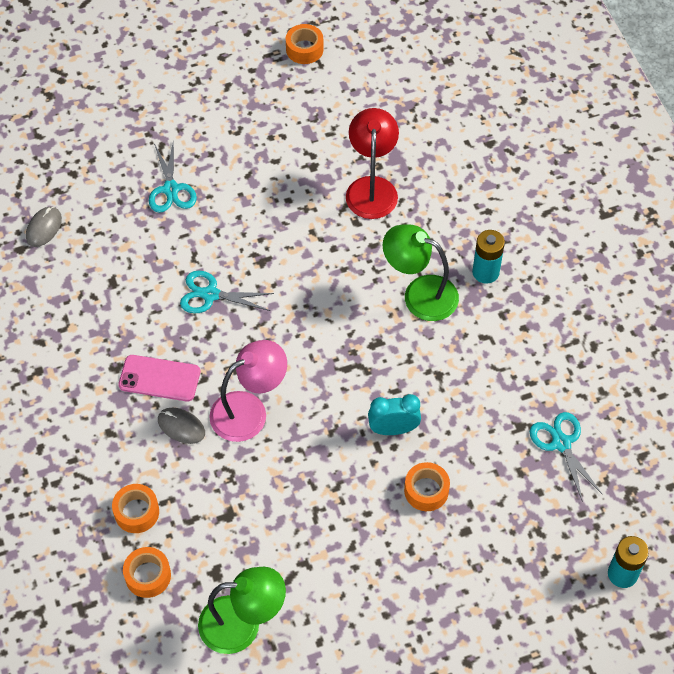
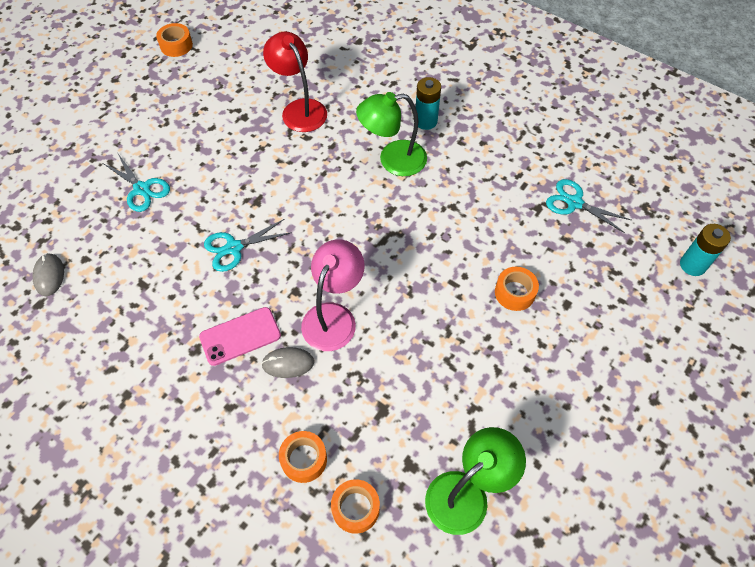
camera: 35 degrees left, 0 degrees up
turquoise clock [368,394,421,435] -> none

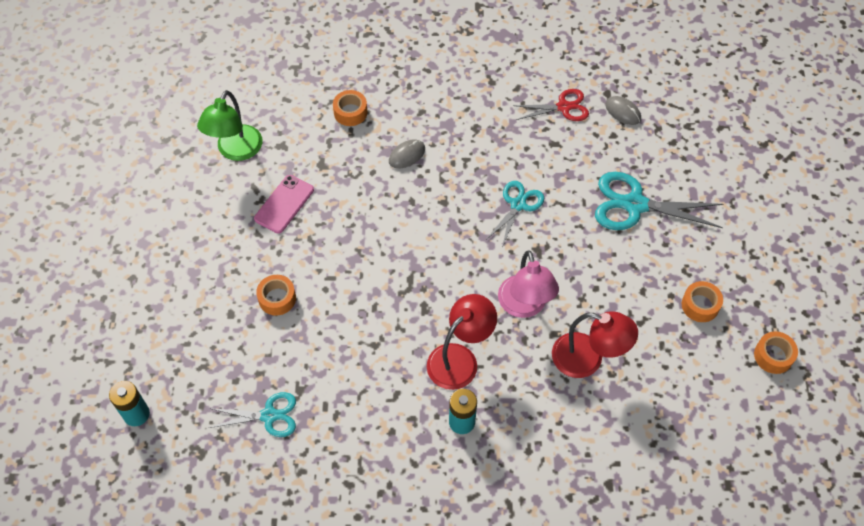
camera: 145 degrees right, 0 degrees up
turquoise scissors [103,154,170,212] -> turquoise scissors [595,172,723,230], size x1.62
pink phone [199,307,281,366] -> pink phone moved to [254,175,314,234]
pink lamp [301,240,365,351] -> pink lamp moved to [498,251,559,318]
orange tape [331,479,380,534] -> orange tape moved to [682,281,723,322]
green lamp [356,92,427,176] -> red lamp [427,294,497,390]
none -> red scissors [513,89,589,121]

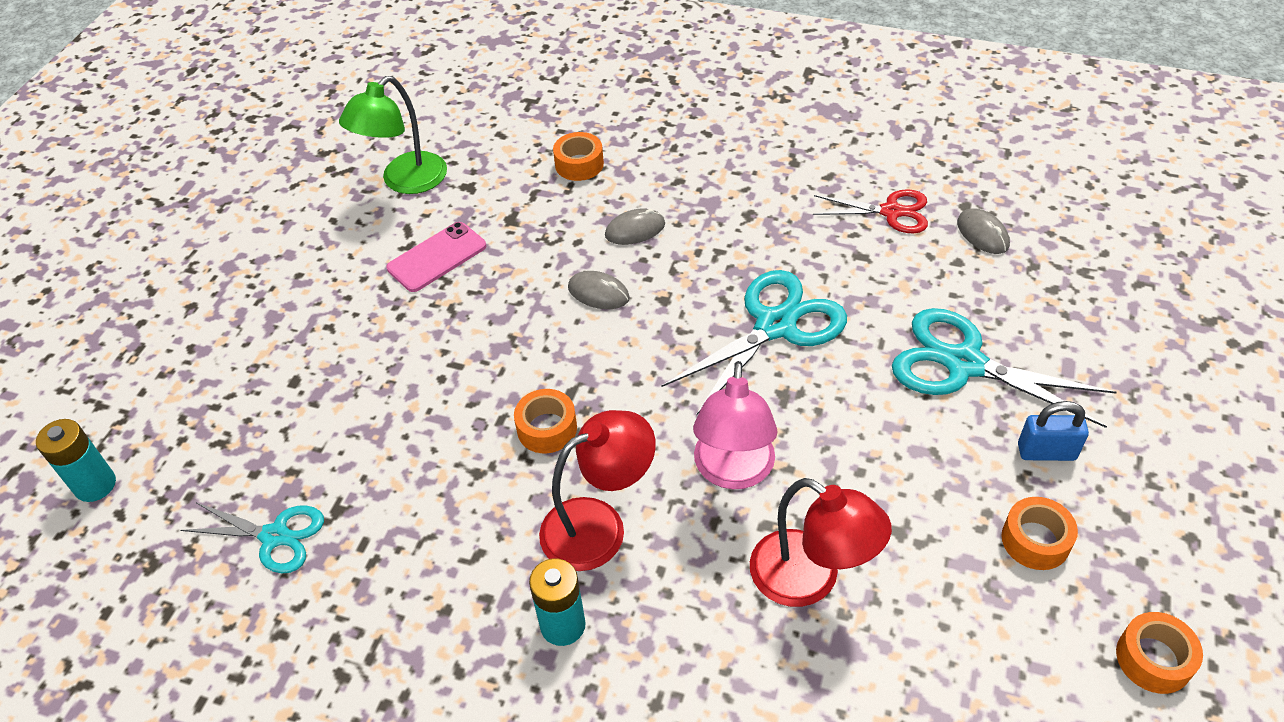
camera: 20 degrees right, 10 degrees down
orange tape [256,275,296,316] -> orange tape moved to [514,389,577,453]
turquoise scissors [486,181,544,248] -> turquoise scissors [661,270,847,416], size x1.62
none -> grey mouse [568,271,630,309]
none -> blue padlock [1018,401,1089,461]

